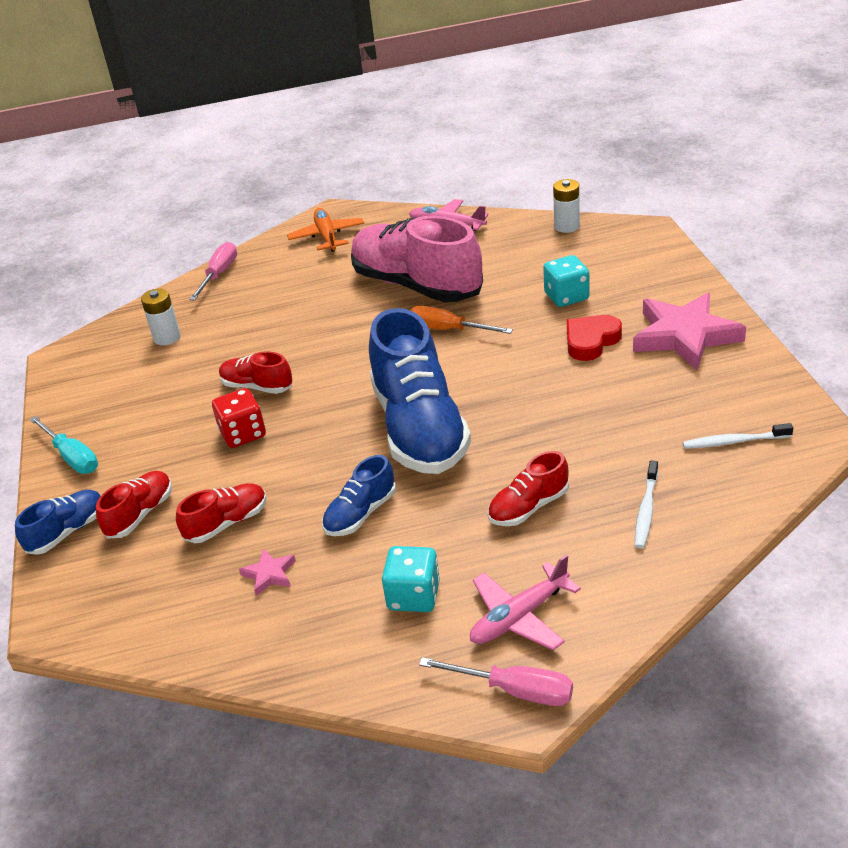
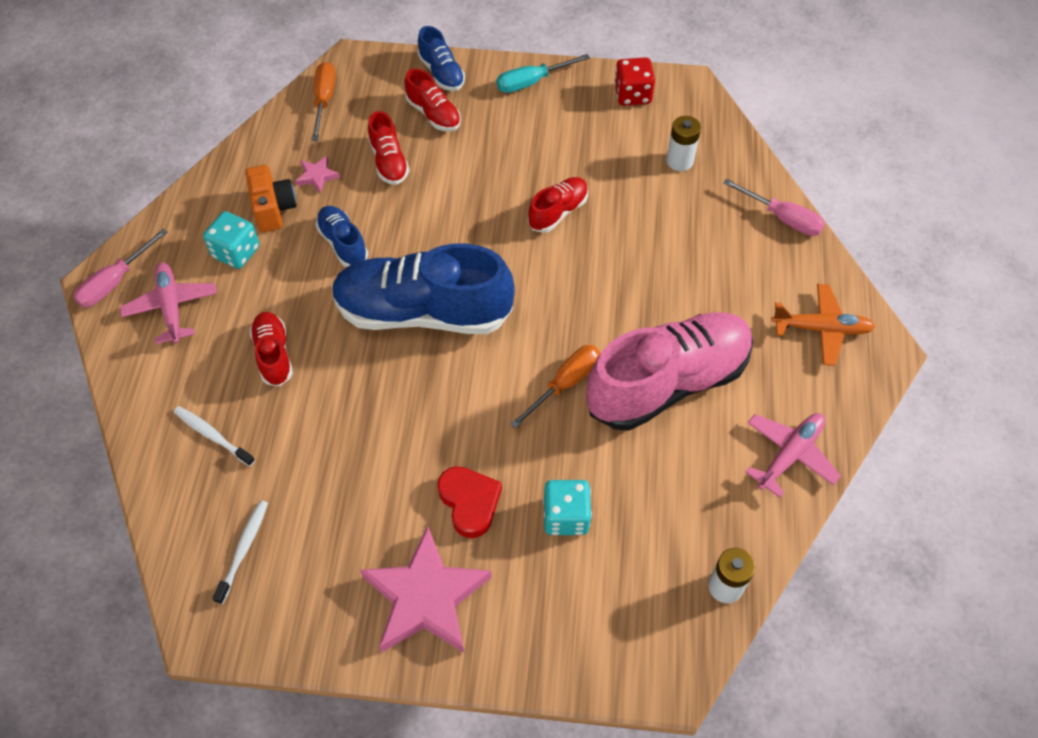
camera: 105 degrees right, 20 degrees up
red dice [212,388,266,448] -> red dice moved to [614,57,655,106]
none -> orange camera [245,165,297,232]
none -> orange screwdriver [311,62,336,141]

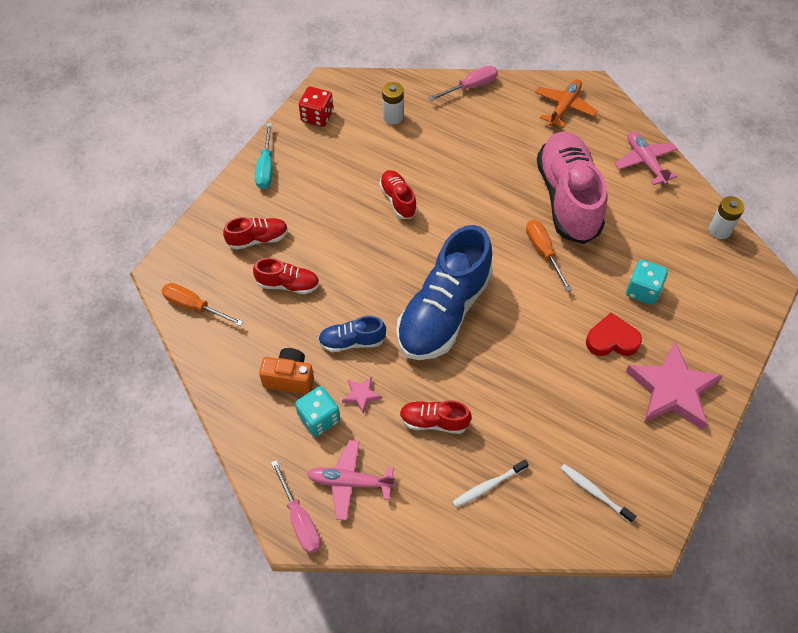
camera: 65 degrees left, 0 degrees up
pink star [295,156,340,194] -> pink star moved to [342,377,382,414]
blue shoe [418,26,465,91] -> none

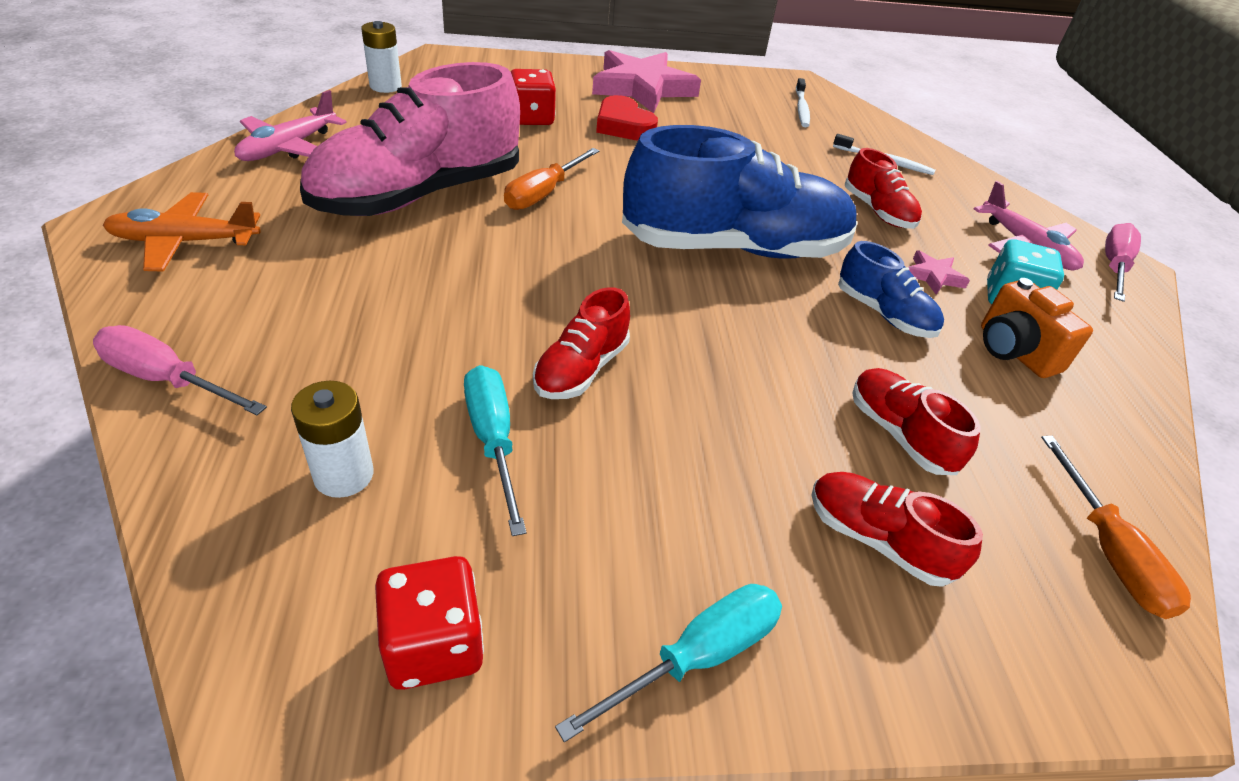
camera: 130 degrees left, 15 degrees down
turquoise dice [626,259,668,305] -> red dice [511,69,556,125]
none -> turquoise screwdriver [464,365,527,536]

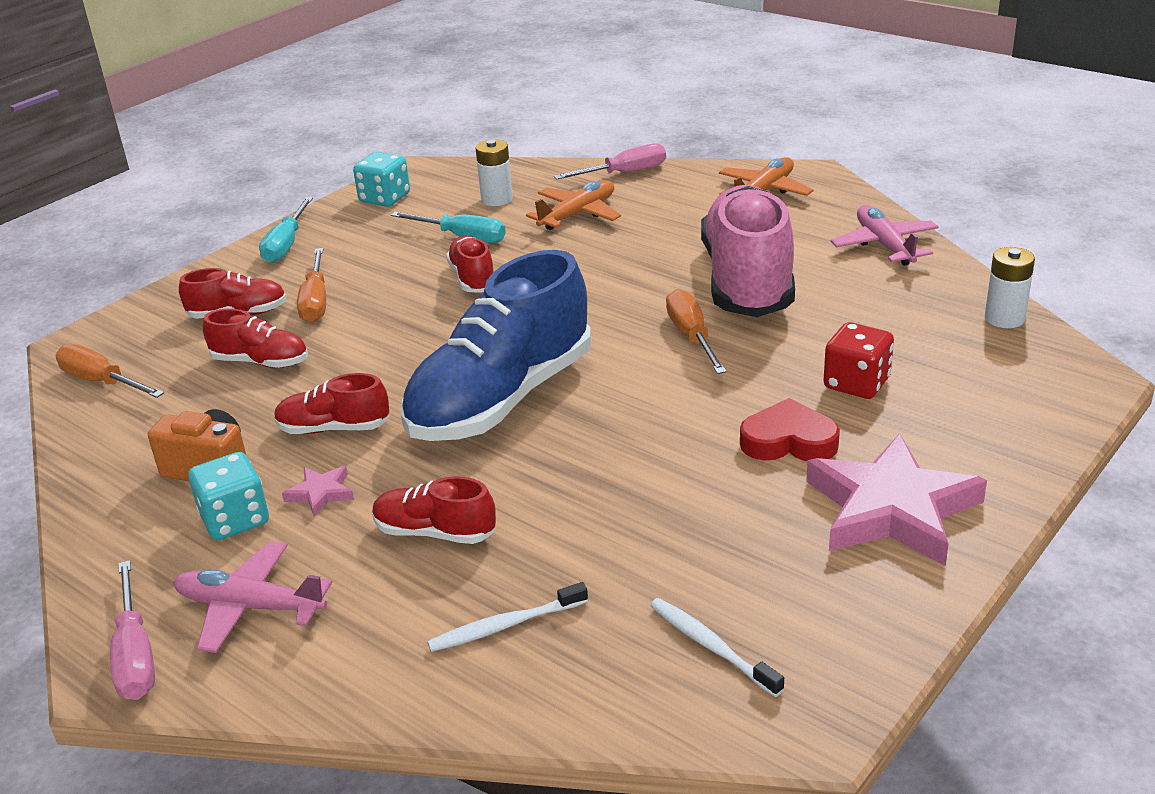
camera: 140 degrees right, 10 degrees down
red dice [375,556,484,690] -> turquoise dice [353,152,410,207]
blue shoe [838,241,944,338] -> red shoe [274,373,390,434]
none -> orange screwdriver [297,248,326,322]
none -> orange plane [526,180,621,230]

